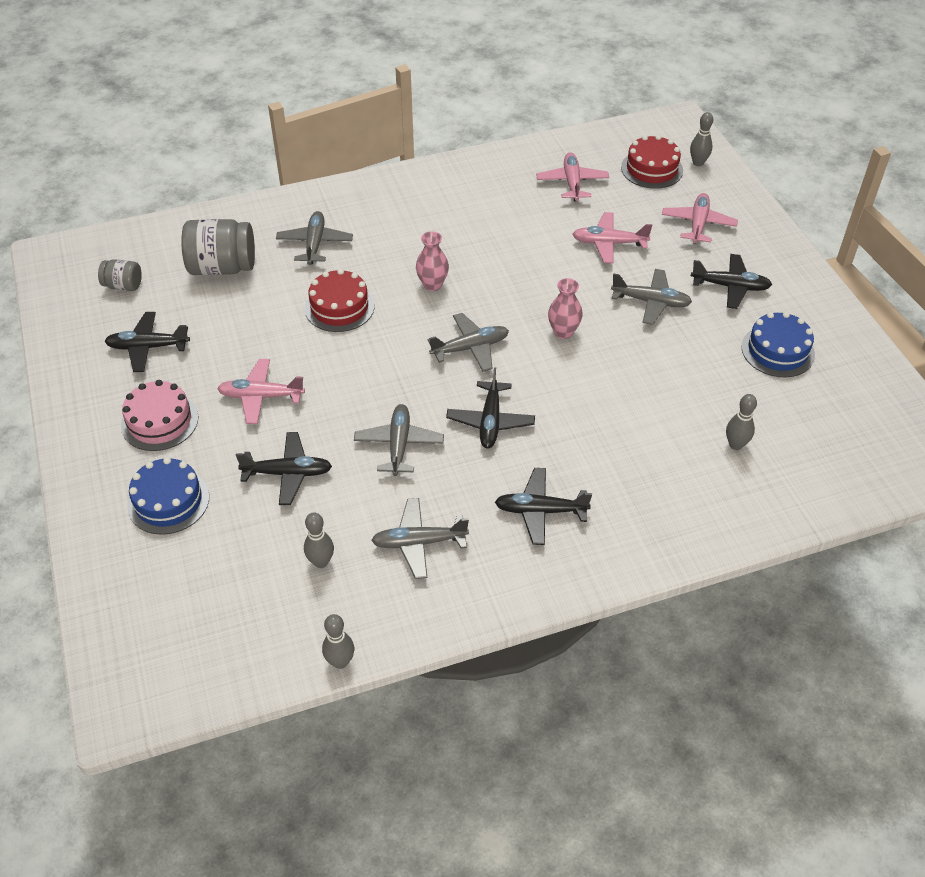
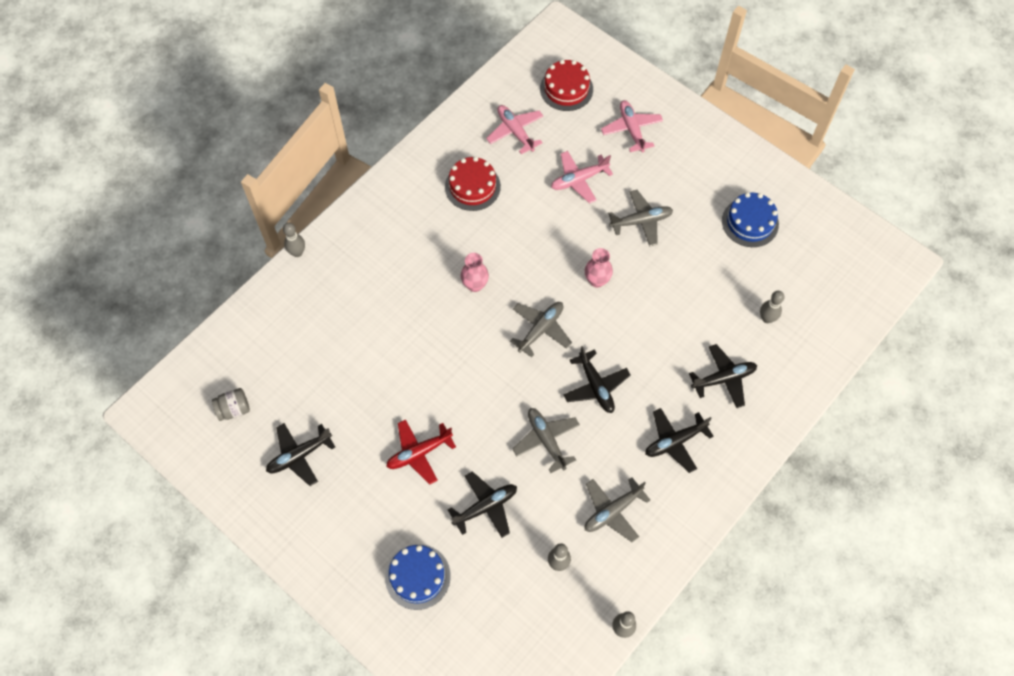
camera: 30 degrees left, 15 degrees up
pink cake [121,380,198,451] -> none
grey jar [181,219,255,275] -> none
pink plane [217,359,305,424] -> red plane [386,419,456,484]
grey plane [276,211,353,265] -> none
red cake [305,269,374,332] -> red cake moved to [445,157,501,211]
grey bowling pin [690,112,713,166] -> grey bowling pin moved to [283,223,305,257]
black plane [691,254,772,309] -> black plane moved to [689,344,757,408]

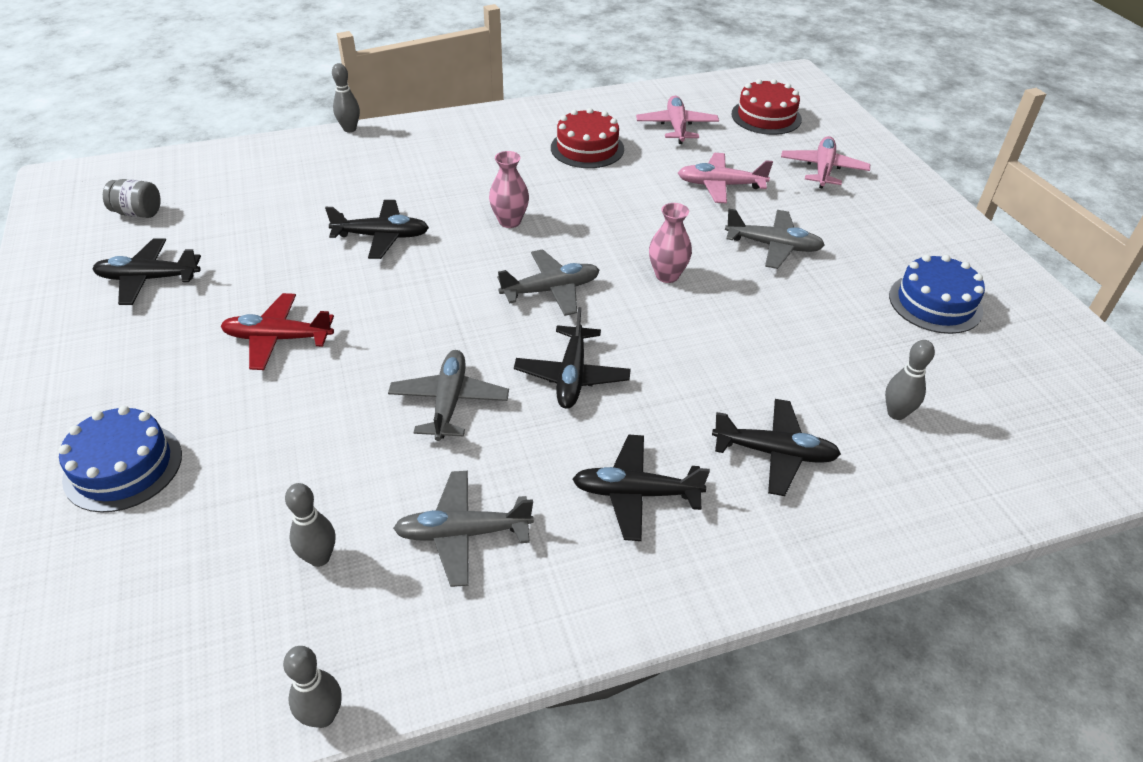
camera: 30 degrees right, 20 degrees down
black plane [448,471,517,538] -> black plane moved to [325,200,429,259]

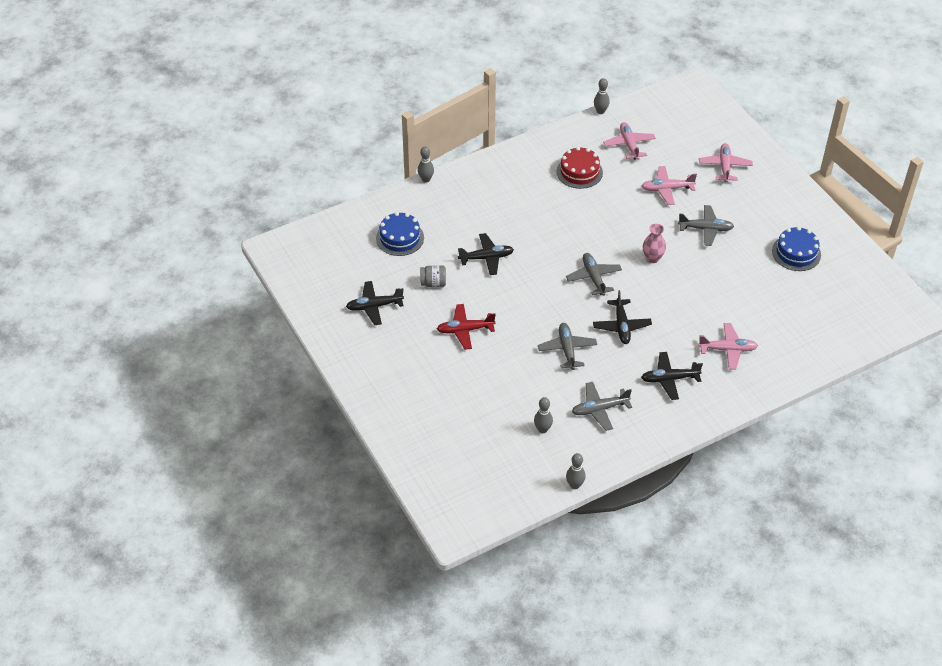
camera: 10 degrees left, 5 degrees up
blue cake [59,406,182,512] -> blue cake moved to [376,212,424,256]
grey jar [103,179,161,218] -> grey jar moved to [420,265,446,287]
pink vase [489,151,529,228] -> none
grey plane [497,249,600,316] -> grey plane turned 75 degrees counterclockwise [566,253,622,296]
black plane [712,399,841,496] -> pink plane [698,323,758,369]
red cake [732,79,802,135] -> none
grey bowling pin [885,340,935,420] -> grey bowling pin moved to [594,78,610,114]

